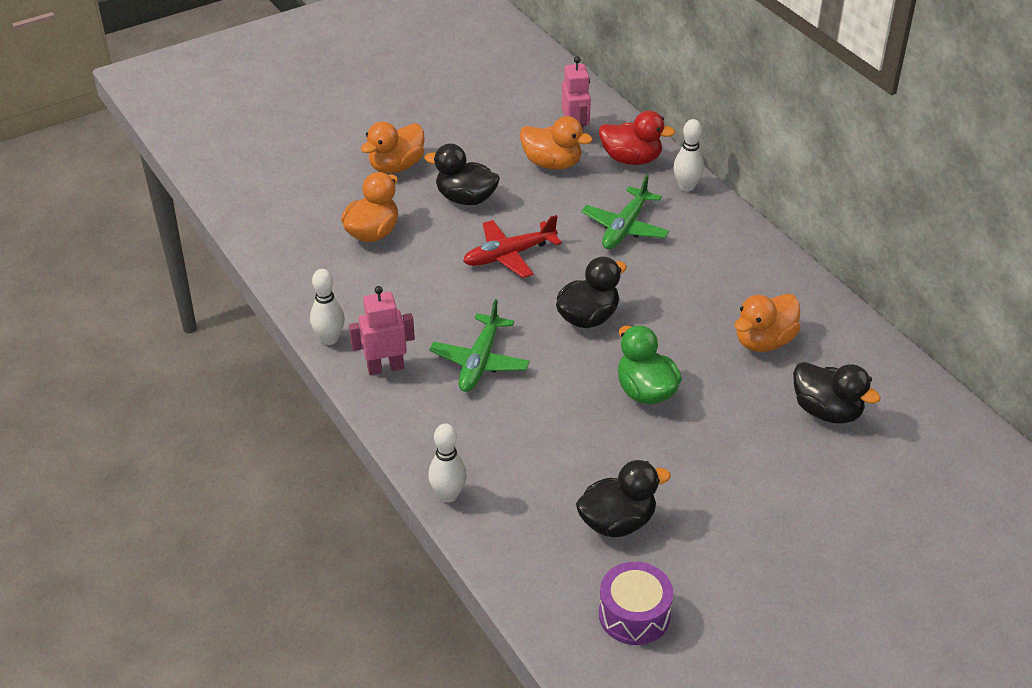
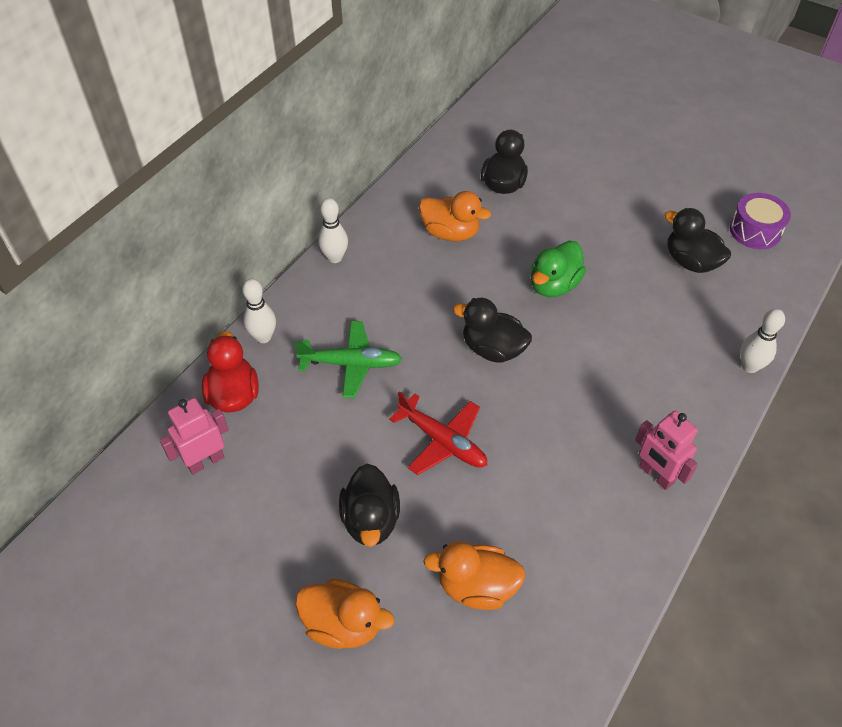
camera: 115 degrees left, 10 degrees up
white bowling pin [310,269,345,345] -> white bowling pin moved to [318,198,348,263]
green plane [430,299,530,392] -> none
orange duck [520,116,593,170] -> none

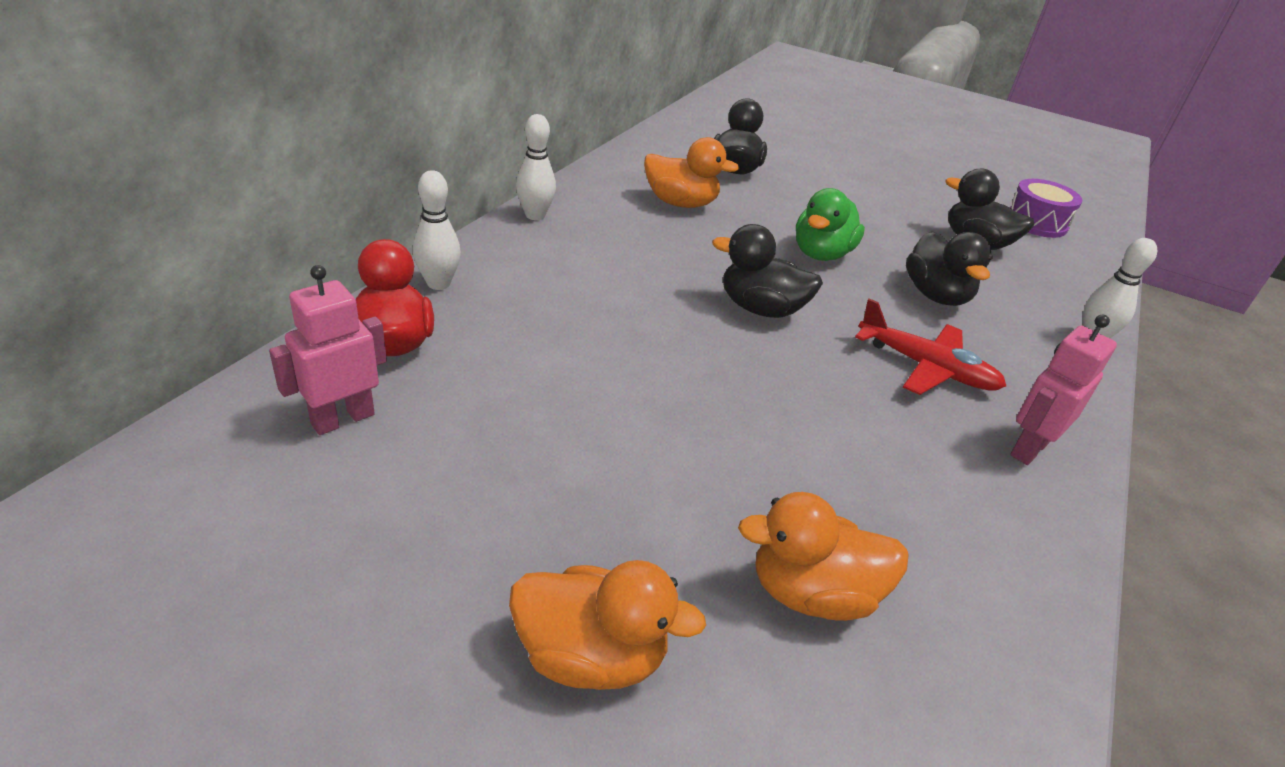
camera: 10 degrees left, 15 degrees down
green plane [294,321,402,398] -> none
black duck [339,464,400,547] -> black duck moved to [906,231,993,306]
red plane [389,391,487,475] -> red plane moved to [855,299,1006,395]
pink robot [635,411,698,490] -> pink robot turned 90 degrees clockwise [1010,314,1117,465]

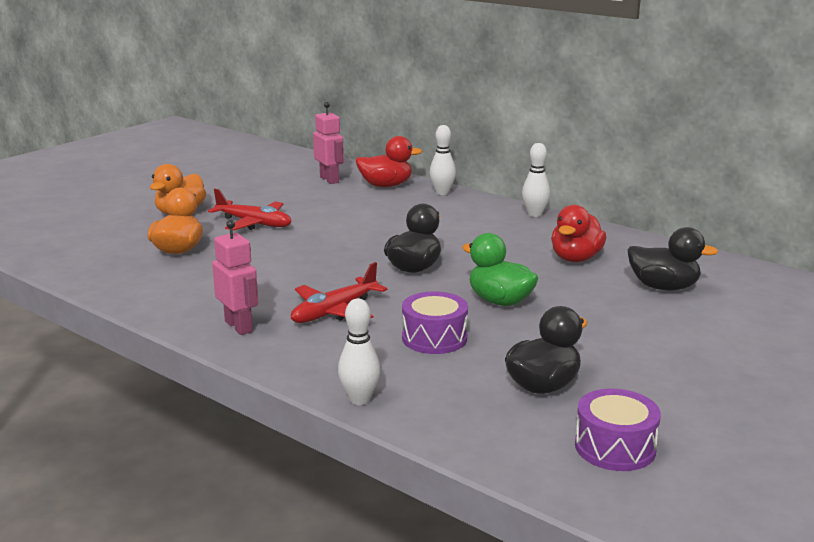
camera: 105 degrees right, 15 degrees down
orange duck [644,137,739,208] -> red duck [551,205,606,262]
black duck [906,231,993,306] -> purple drum [402,291,468,354]
none -> red plane [208,189,292,230]

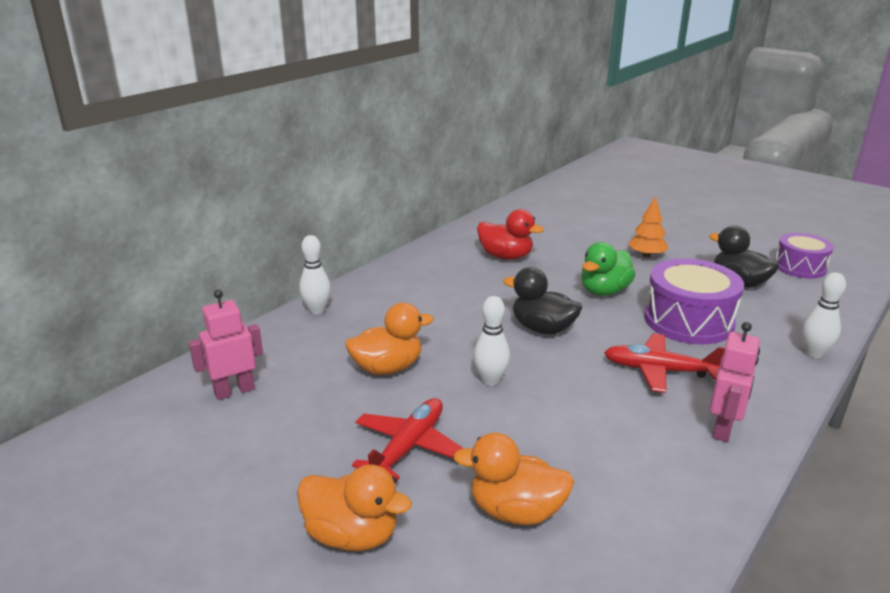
camera: 90 degrees left, 5 degrees up
pink robot [212,220,258,335] -> pink robot turned 150 degrees clockwise [710,322,760,442]
red plane [291,262,388,323] -> red plane turned 150 degrees clockwise [604,334,725,393]
red duck [355,136,422,187] -> none
purple drum [402,291,468,354] -> purple drum [644,258,744,344], size x1.57
white bowling pin [522,143,550,217] -> white bowling pin moved to [473,296,510,386]
black duck [628,227,718,290] -> none
none -> orange duck [345,303,434,375]
none -> orange tree [628,196,668,258]

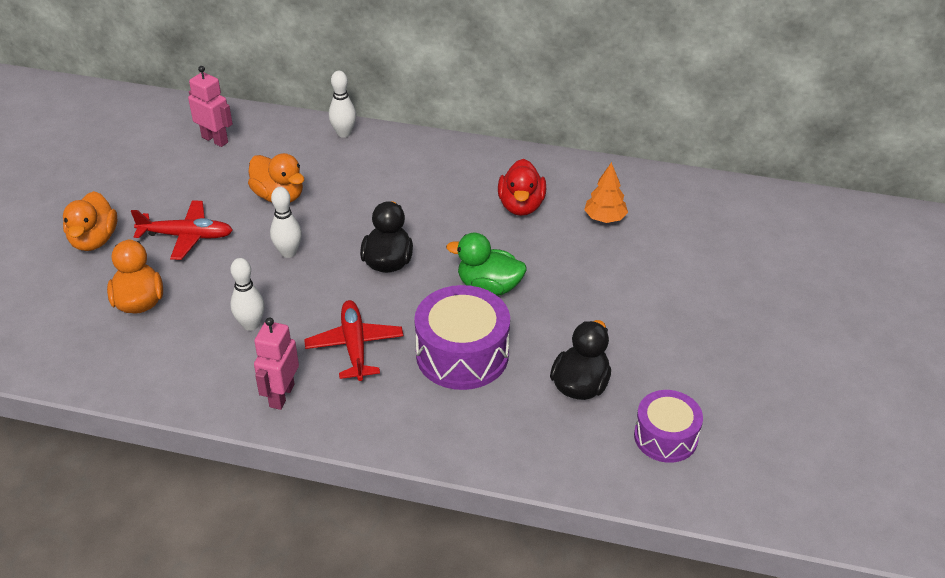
camera: 65 degrees right, 15 degrees up
orange tree [628,196,668,258] -> orange tree moved to [584,162,628,223]
pink robot [710,322,760,442] -> pink robot turned 105 degrees clockwise [254,317,299,410]
white bowling pin [802,272,846,358] -> white bowling pin moved to [230,258,265,331]

